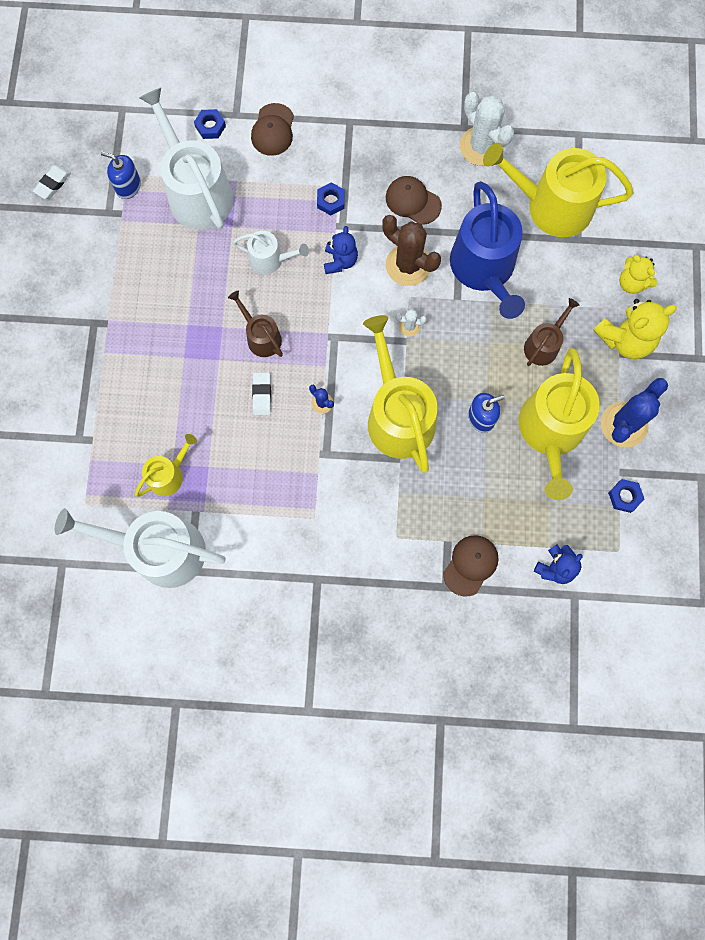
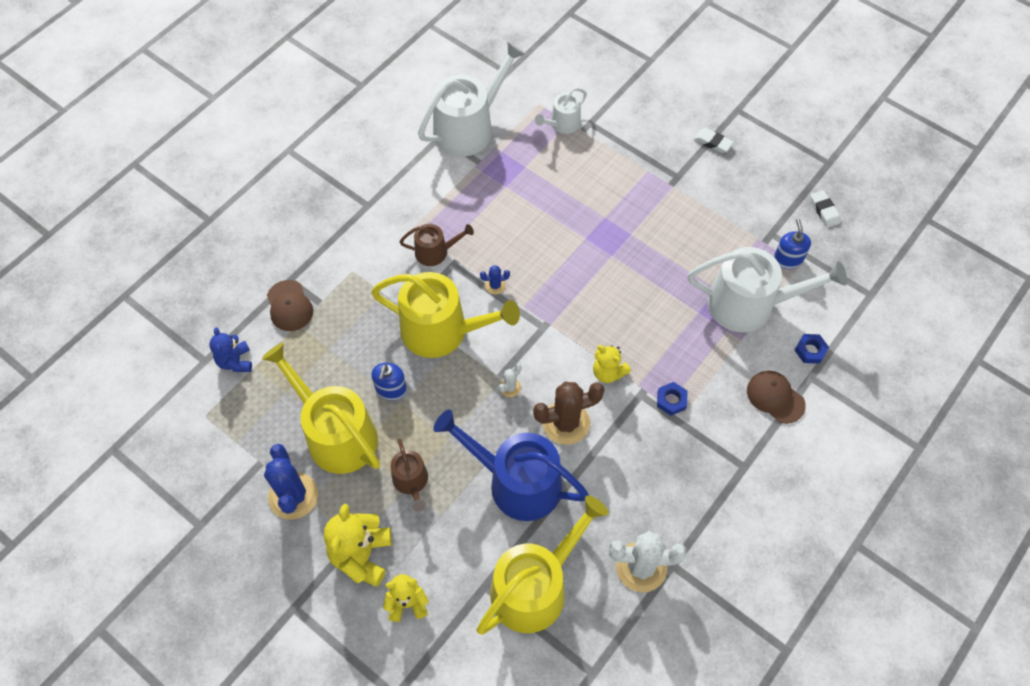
camera: 125 degrees right, 15 degrees down
blue soap dispenser [101,151,141,199] -> blue soap dispenser turned 60 degrees counterclockwise [774,219,811,269]
yellow watering can [135,434,197,497] -> none
brown watering can [228,291,283,357] -> brown watering can moved to [400,224,474,266]
white watering can [233,231,309,275] -> white watering can moved to [535,88,587,134]
white eraser [252,372,271,415] -> white eraser moved to [694,128,734,153]
blue teddy bear [324,226,358,274] -> yellow teddy bear [593,345,631,383]
brown cap [386,176,442,225] -> none
blue nut [608,479,644,513] -> none

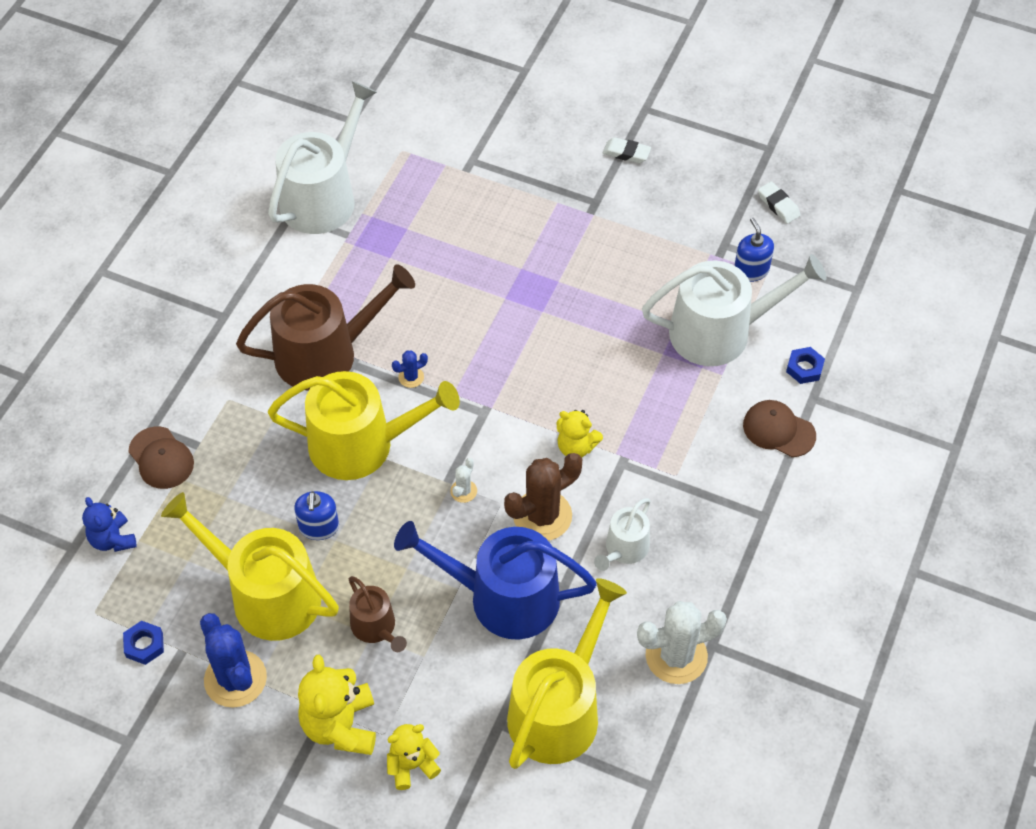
camera: 15 degrees left, 5 degrees down
brown watering can [400,224,474,266] -> brown watering can [236,264,415,391], size x1.95
white watering can [535,88,587,134] -> white watering can moved to [594,498,650,571]
blue nut [657,382,688,416] -> blue nut moved to [123,621,164,665]

